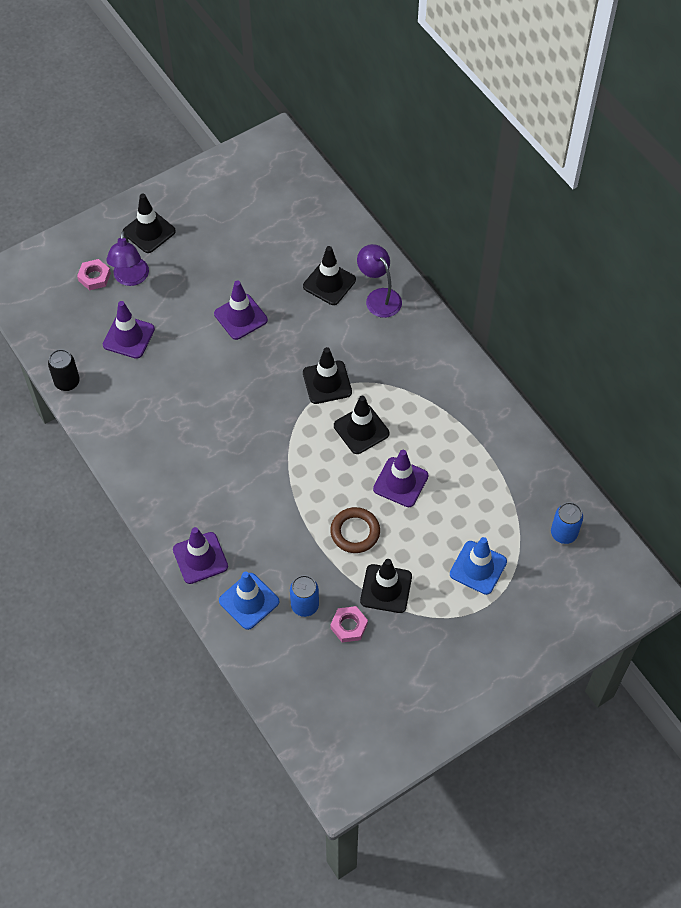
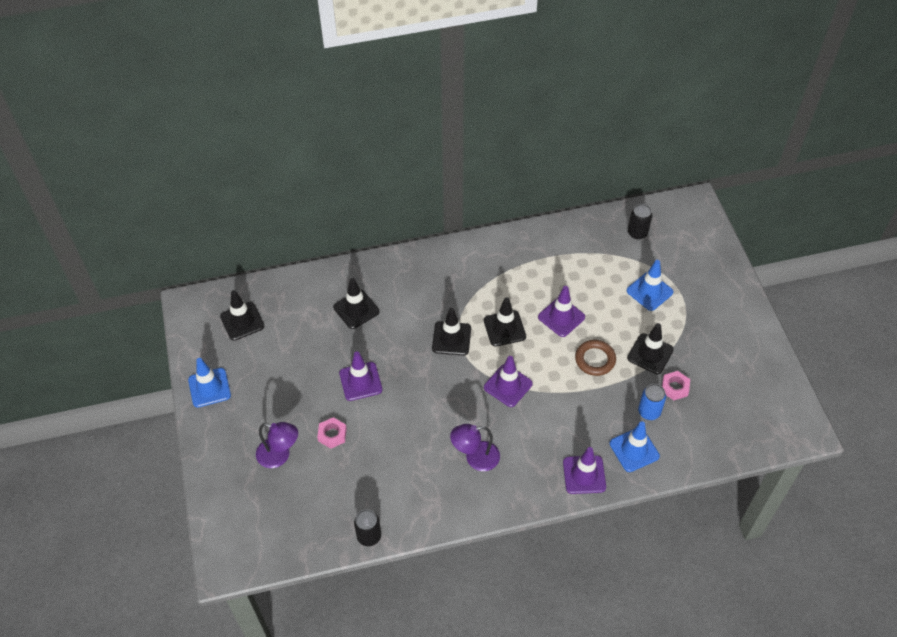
camera: 70 degrees left, 5 degrees down
pink nut [77,259,111,290] -> pink nut moved to [317,417,347,449]
purple traffic cone [103,301,155,359] -> purple traffic cone moved to [484,356,533,407]
black traffic cone [123,194,176,253] -> black traffic cone moved to [220,290,264,341]
purple lamp [357,244,402,318] -> purple lamp moved to [450,424,500,471]
blue can [551,502,583,544] -> black can [628,204,652,240]
none -> blue traffic cone [188,358,231,408]

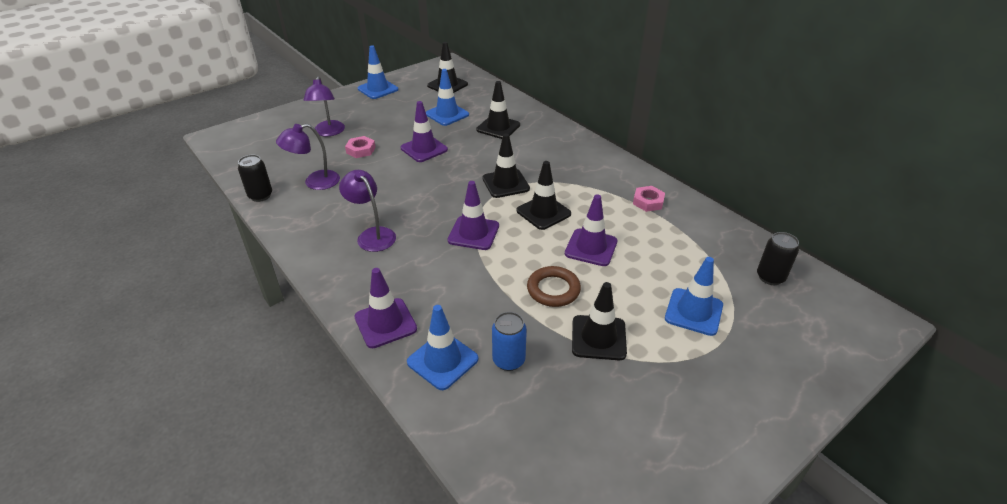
camera: 65 degrees right, 15 degrees down
pink nut [662,371,690,400] -> pink nut moved to [633,186,665,212]
none -> purple lamp [276,124,340,190]
none -> blue traffic cone [426,69,469,126]

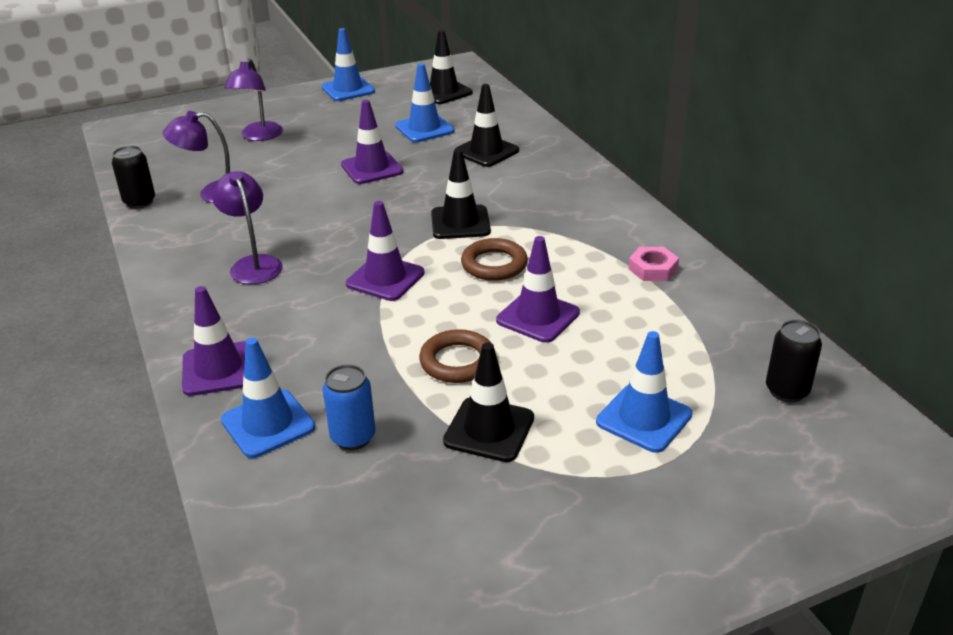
camera: 15 degrees right, 5 degrees down
pink nut [345,136,376,158] -> none
black traffic cone [516,161,571,230] -> brown ring [461,238,528,281]

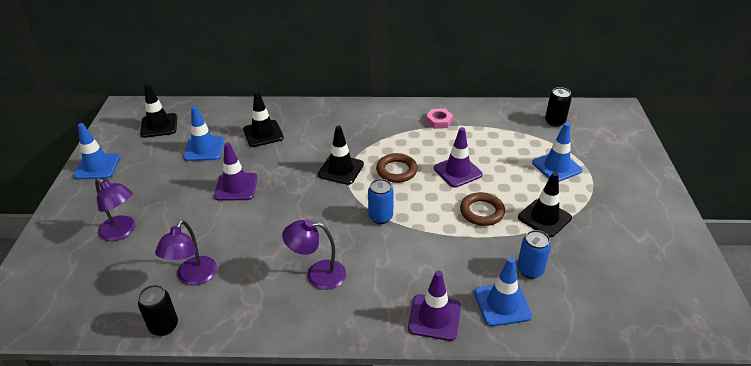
camera: 65 degrees left, 5 degrees up
purple traffic cone [346,201,425,301] -> blue can [368,179,394,224]

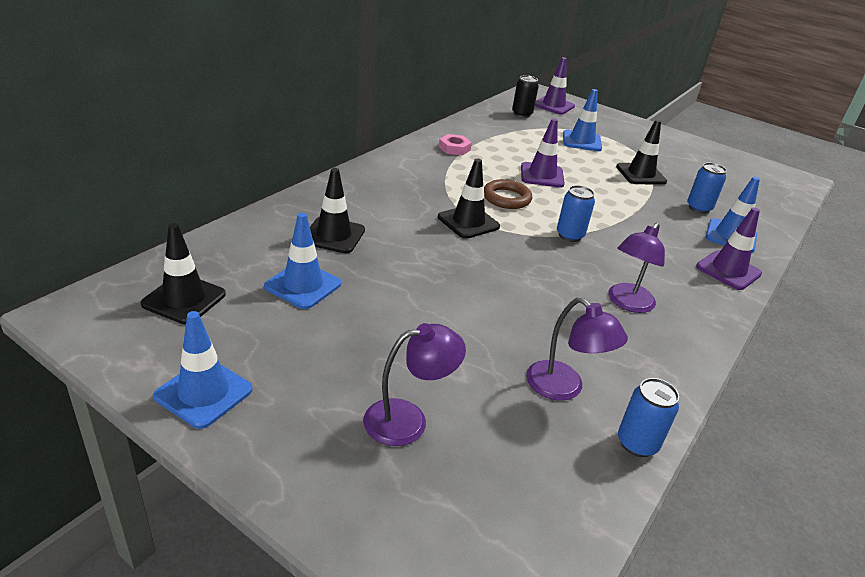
camera: 60 degrees left, 5 degrees down
black can [138,285,178,336] -> blue can [618,378,679,457]
purple traffic cone [214,142,258,201] -> purple traffic cone moved to [535,57,575,114]
brown ring [460,192,505,226] -> none

